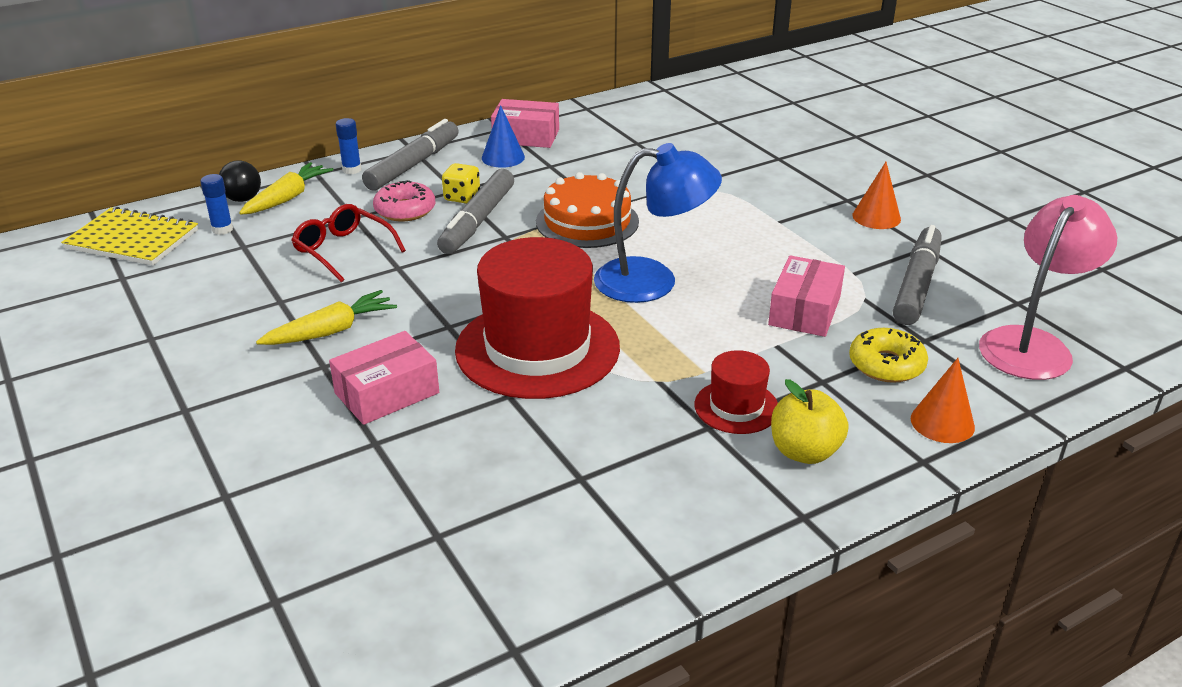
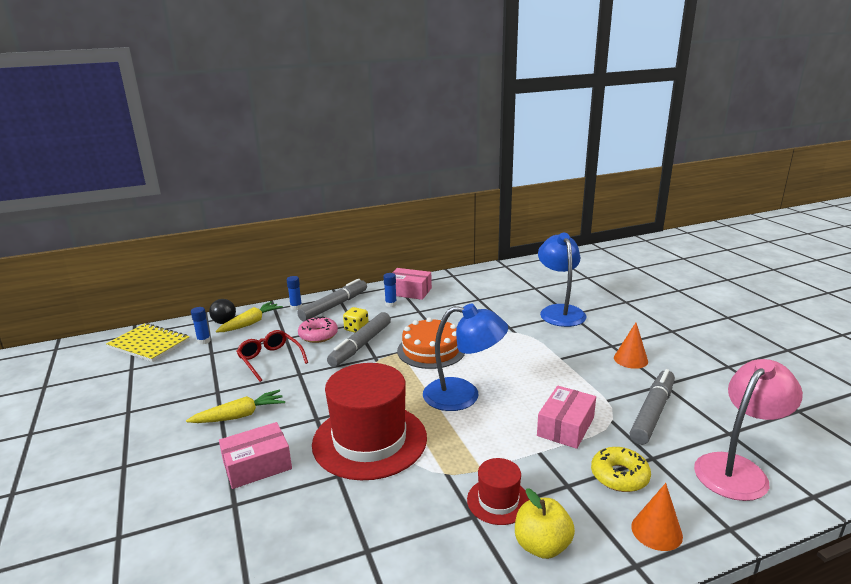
camera: 10 degrees right, 10 degrees down
blue cone [482,105,525,168] -> blue glue stick [383,273,397,307]
none -> blue lamp [538,233,586,327]

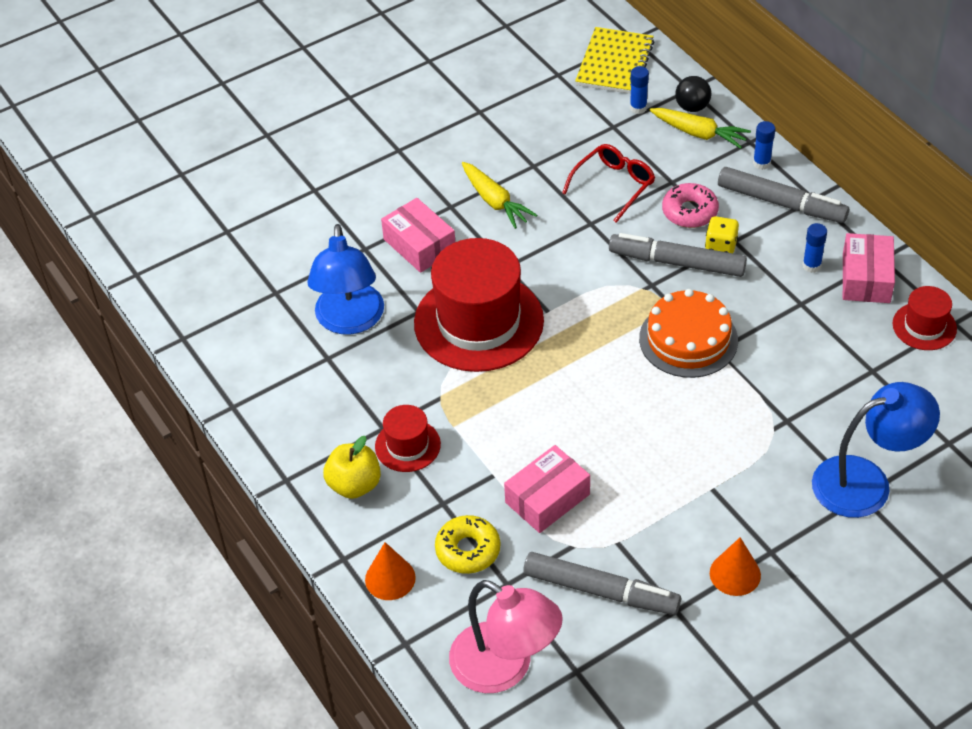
camera: 80 degrees right, 25 degrees up
blue lamp [423,303,508,411] -> blue lamp moved to [307,224,384,335]
pink box [537,386,596,449] -> pink box turned 60 degrees counterclockwise [504,445,590,533]
none -> red hat [893,286,957,350]

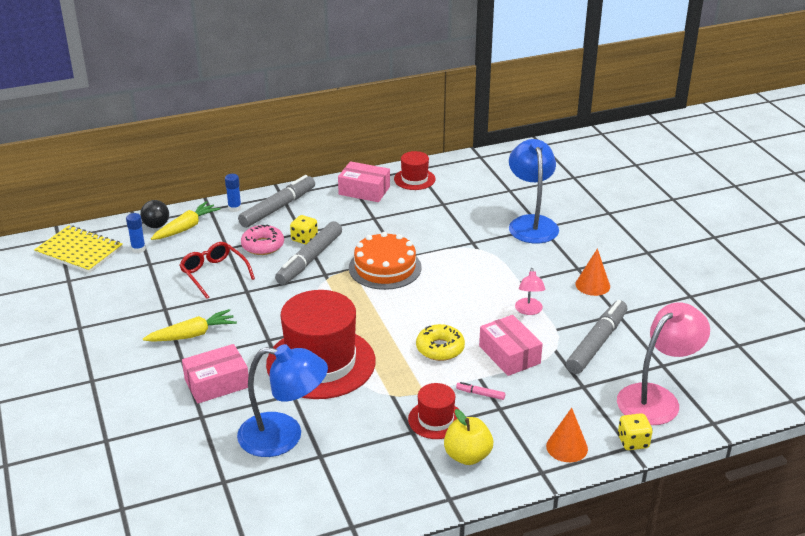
camera: 80 degrees left, 15 degrees down
yellow donut [435,515,500,574] -> yellow donut moved to [416,324,465,361]
blue glue stick [802,223,827,273] -> none
none -> pink marker [456,382,505,400]
none -> pink lamp [515,268,545,315]
none -> yellow dice [618,413,653,450]

